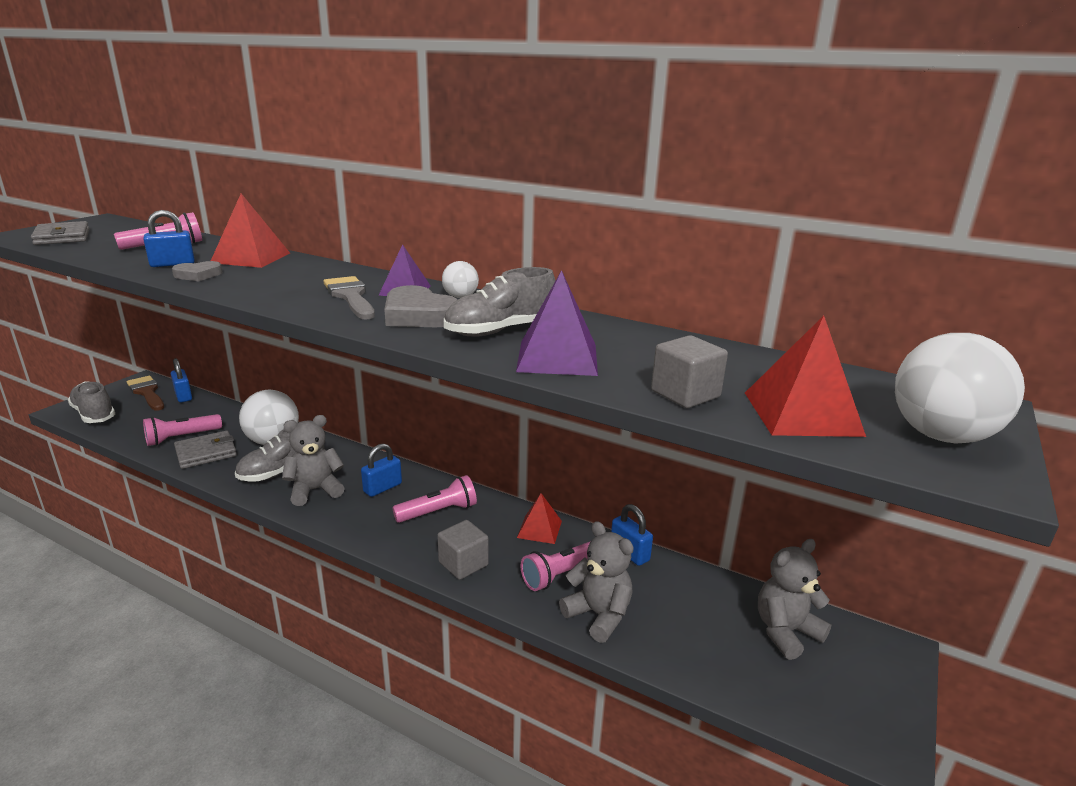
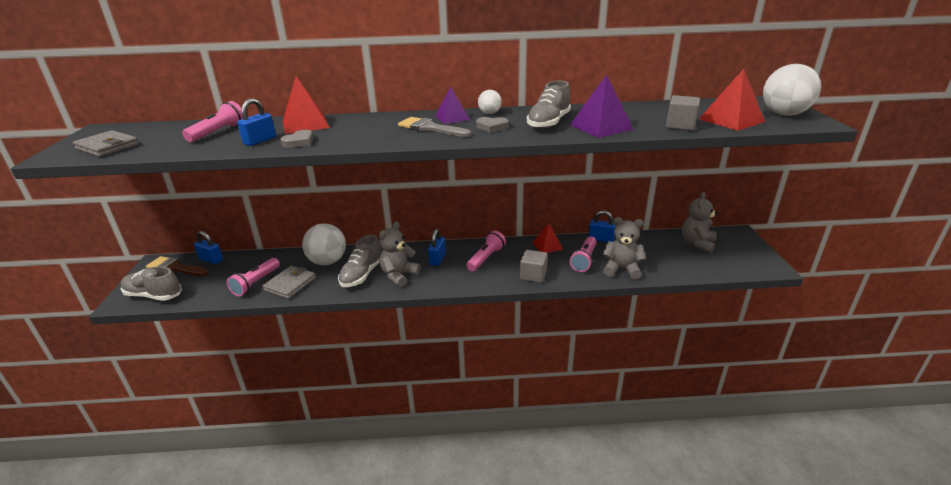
camera: 30 degrees left, 5 degrees up
grey heart [384,285,458,327] -> grey heart [476,117,509,133], size x0.59

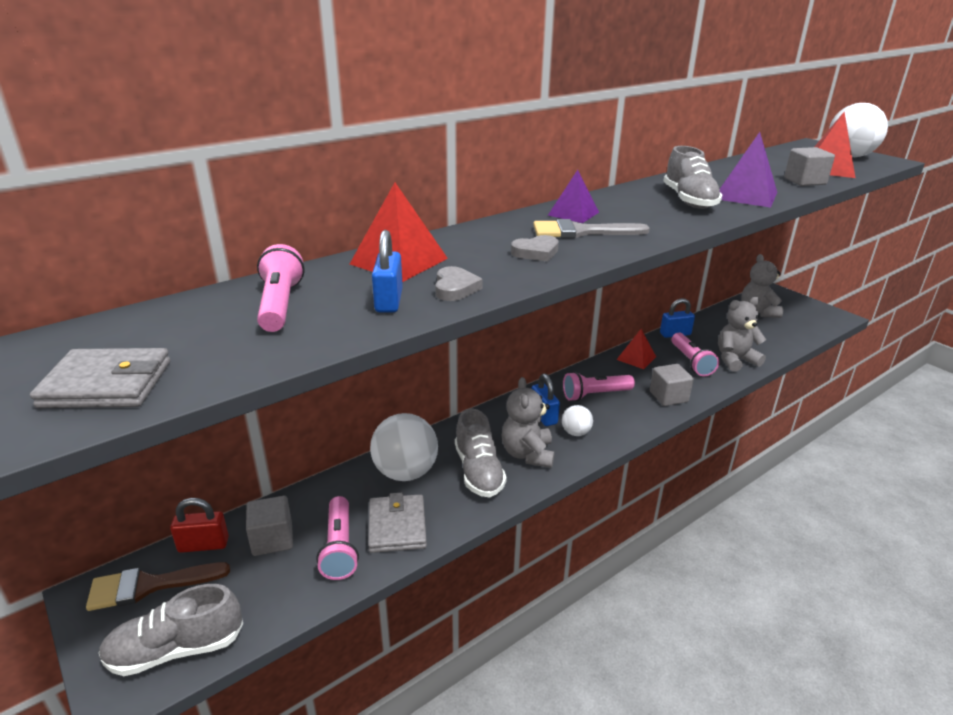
camera: 35 degrees left, 0 degrees up
blue padlock [194,231,223,264] -> red padlock [170,498,229,553]
pink flashlight [466,231,506,271] -> pink flashlight turned 105 degrees counterclockwise [563,372,635,401]
grey heart [476,117,509,133] -> grey heart moved to [511,235,559,262]
white ball [478,90,502,114] -> white ball moved to [562,405,593,436]
none -> grey cube [246,496,293,556]

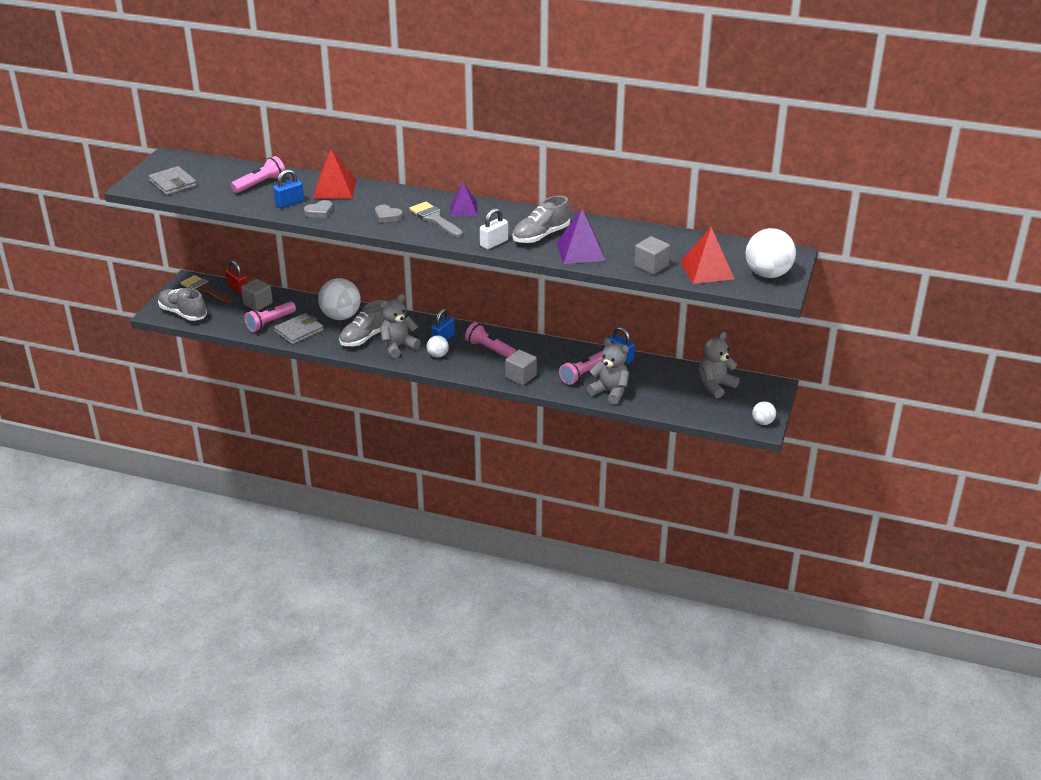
camera: 55 degrees right, 5 degrees up
red pyramid [616,329,656,369] -> none
none -> white padlock [480,208,508,249]
none -> white ball [752,401,776,425]

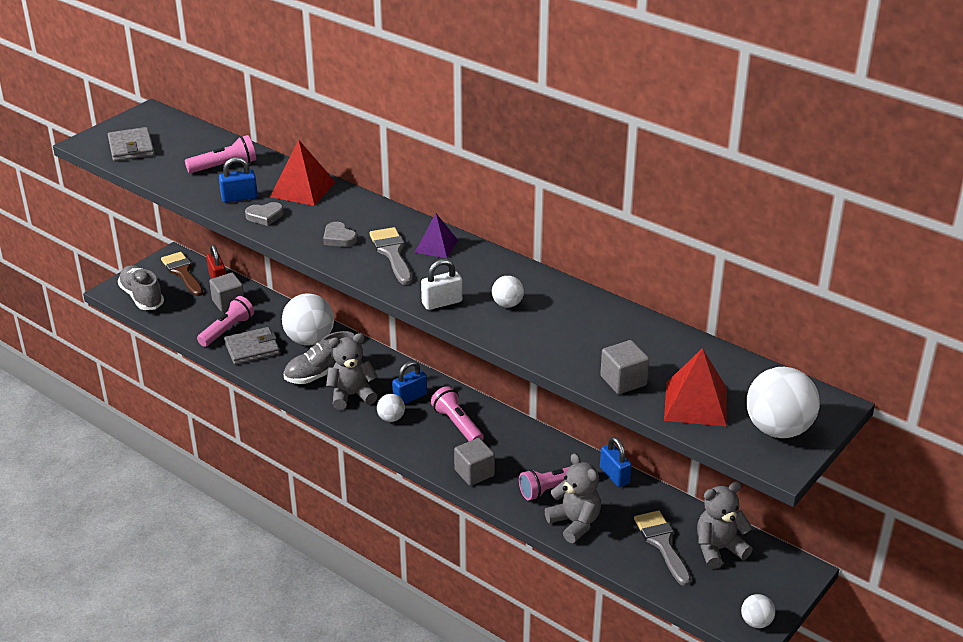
camera: 20 degrees right, 0 degrees up
pink flashlight [244,301,296,332] -> pink flashlight turned 150 degrees clockwise [197,296,254,347]
grey shoe [512,195,570,243] -> white ball [492,276,524,308]
purple pyramid [557,209,606,264] -> none
none -> grey brush [634,511,691,586]

